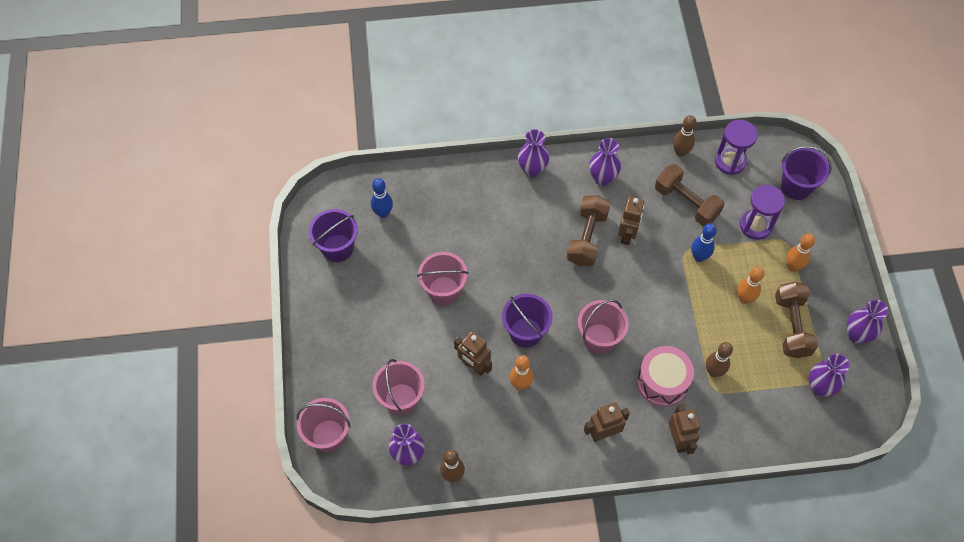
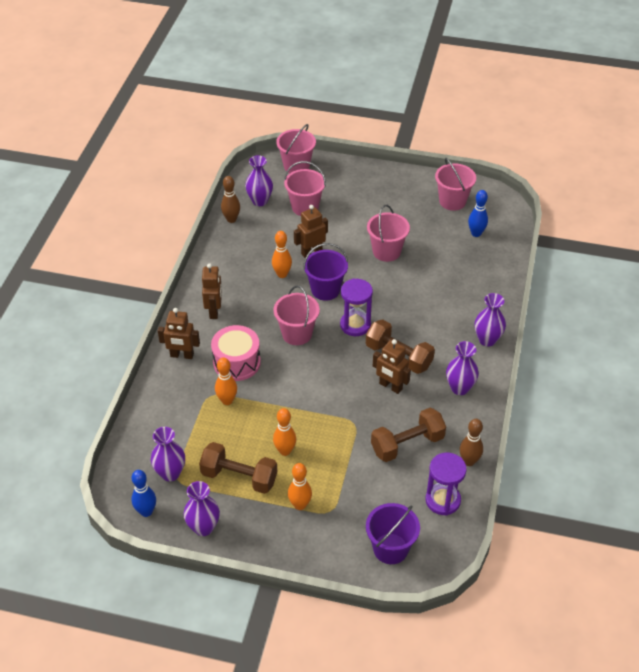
camera: 110 degrees right, 15 degrees down
purple bucket [309,209,358,262] -> pink bucket [435,158,476,211]
blue bowling pin [691,223,717,262] -> blue bowling pin moved to [132,470,156,517]
brown bowling pin [706,342,733,377] -> orange bowling pin [215,357,237,405]
purple hourglass [740,184,785,240] -> purple hourglass moved to [340,278,373,336]

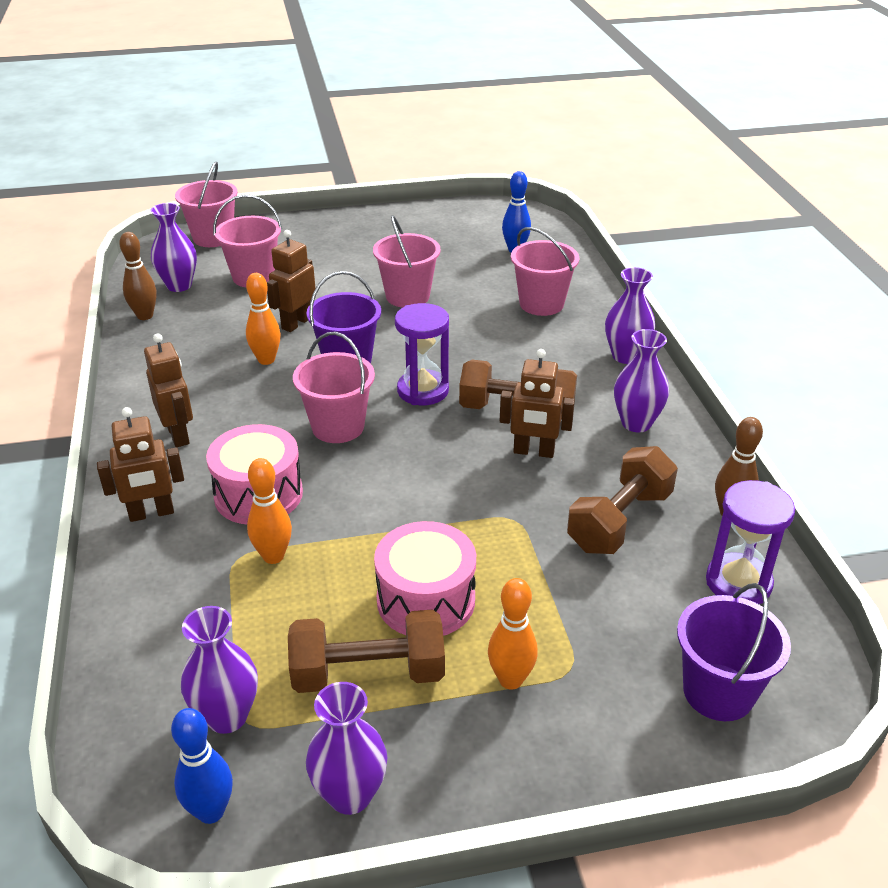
camera: 25 degrees left, 10 degrees down
orange bowling pin [273,408,296,456] -> pink drum [374,521,476,636]
pink bucket [435,158,476,211] -> pink bucket moved to [511,227,579,316]

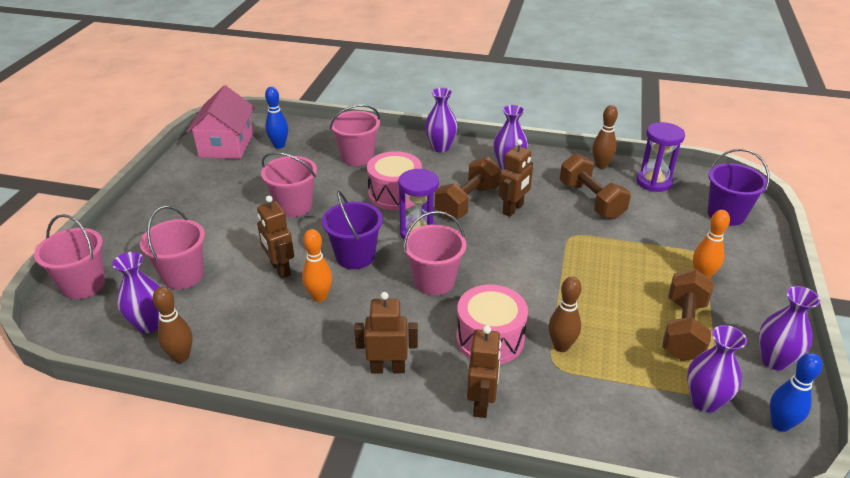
camera: 65 degrees left, 0 degrees up
orange bowling pin [247,458,292,564] -> brown bowling pin [549,277,581,352]
pink drum [374,521,476,636] -> pink drum moved to [367,151,422,210]
none -> pink house [186,85,255,159]

